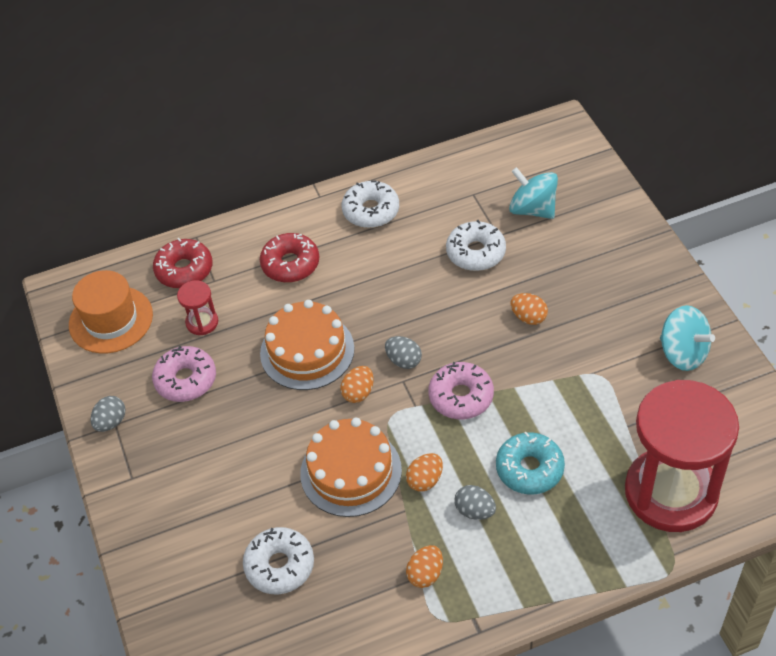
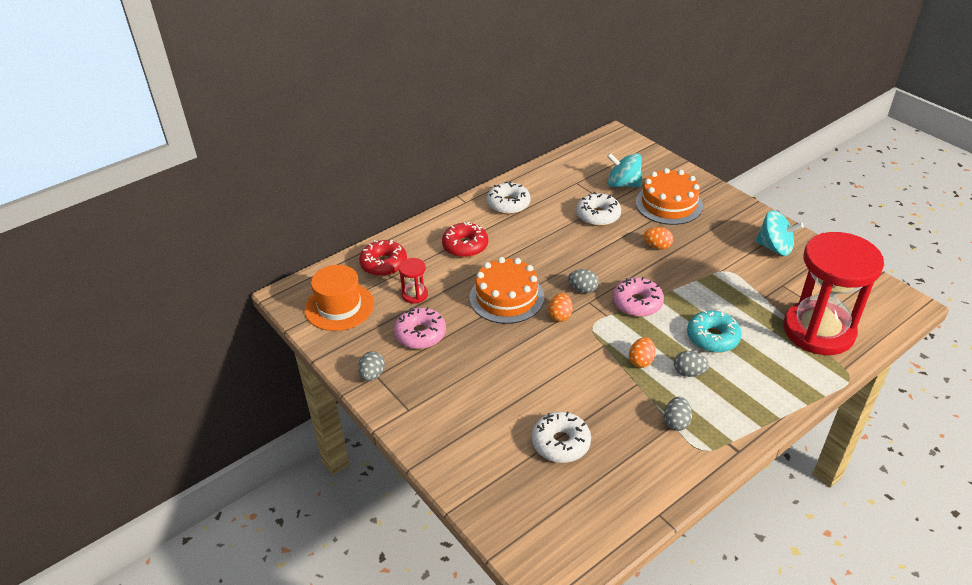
camera: 20 degrees left, 10 degrees down
orange cake [300,418,402,517] -> orange cake moved to [635,168,703,225]
orange egg [406,545,443,588] -> grey egg [664,397,692,431]

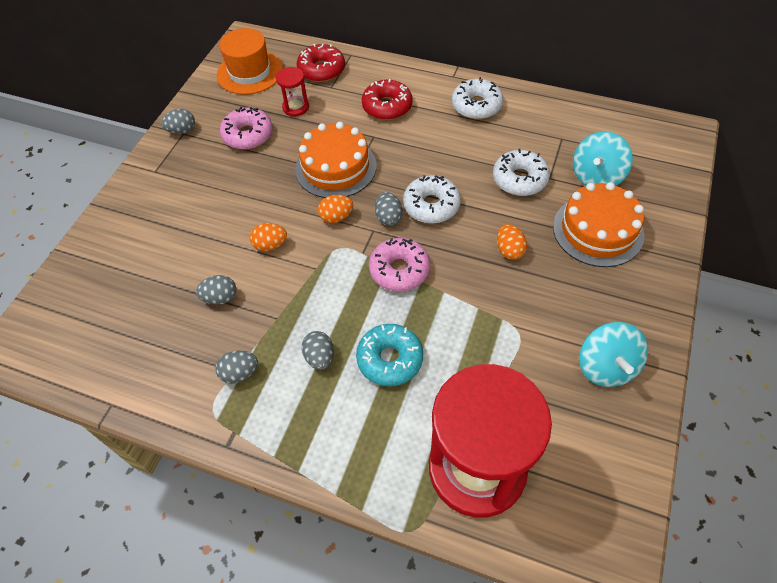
camera: 60 degrees right, 15 degrees up
white donut [532,412,591,463] -> white donut moved to [403,175,461,224]
turquoise spinning top [607,153,642,187] -> turquoise spinning top turned 135 degrees counterclockwise [573,131,633,186]
orange egg [629,337,656,368] -> orange egg moved to [250,223,287,251]
none -> grey egg [196,275,236,305]

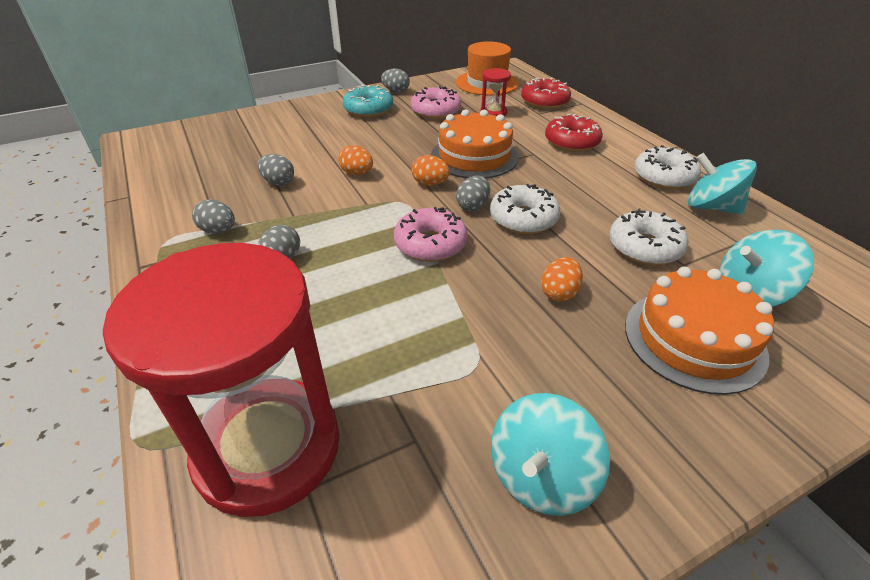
camera: 40 degrees right, 15 degrees down
turquoise donut [356,324,423,386] -> turquoise donut moved to [343,85,393,118]
none -> turquoise spinning top [688,153,757,215]

